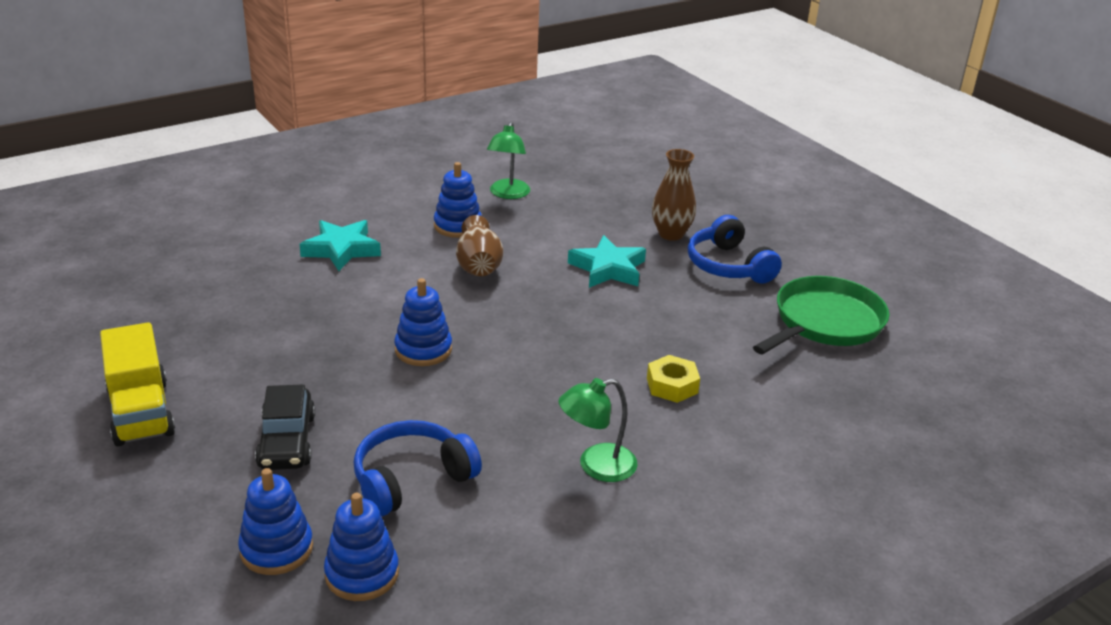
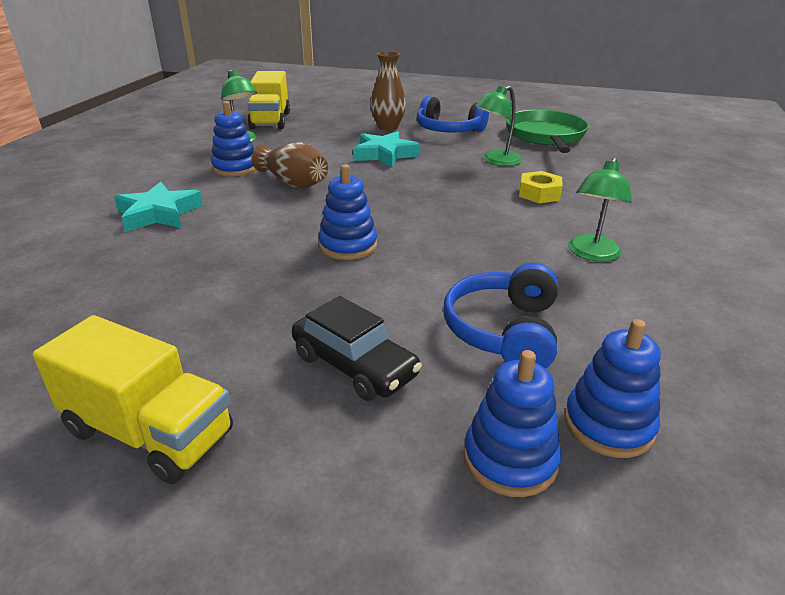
camera: 40 degrees left, 0 degrees up
none -> yellow truck [248,71,290,129]
none -> green lamp [475,86,522,166]

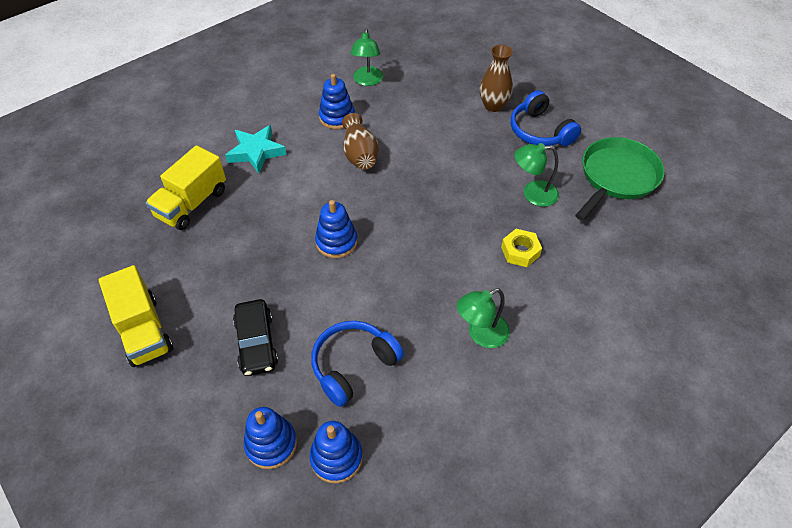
camera: 35 degrees right, 20 degrees up
yellow truck [248,71,290,129] -> yellow truck moved to [145,145,226,230]
turquoise star [353,131,420,167] -> none

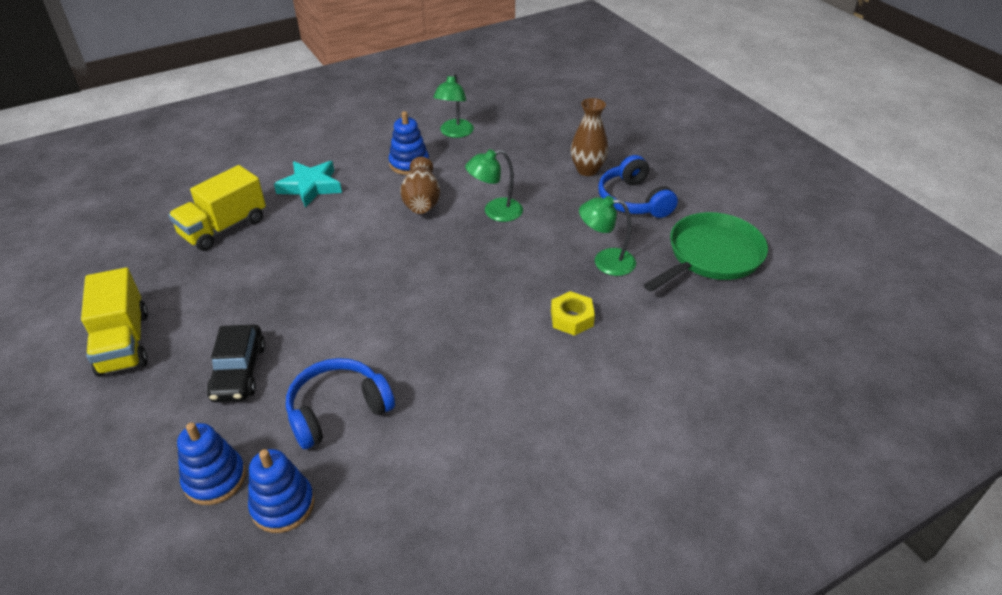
camera: 10 degrees right, 10 degrees down
blue stacking toy [315,200,357,258] -> none
green lamp [457,288,510,348] -> green lamp moved to [465,149,523,222]

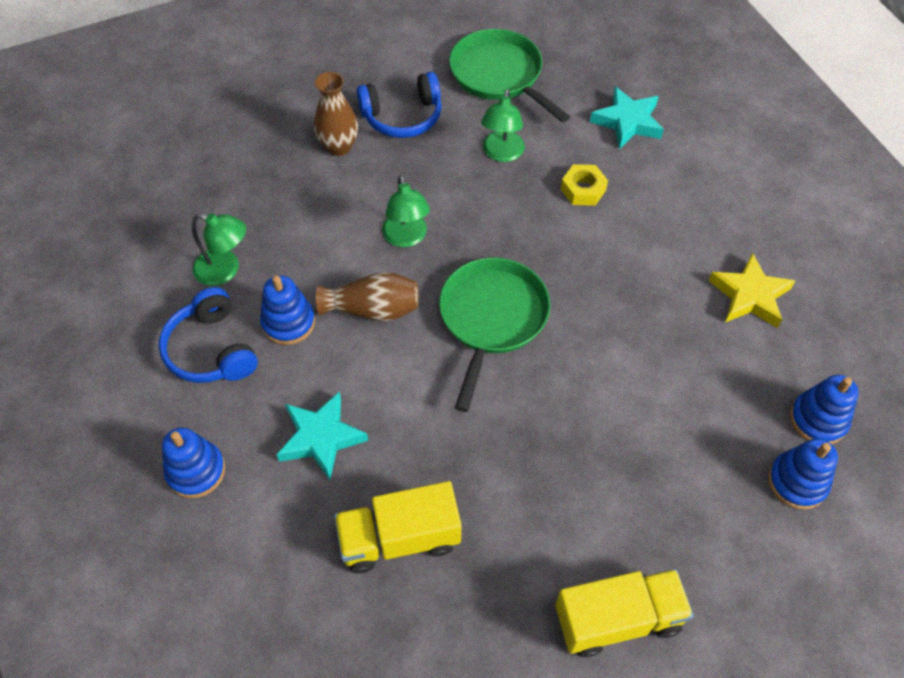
camera: 85 degrees left, 15 degrees up
yellow truck [168,165,266,251] -> yellow truck turned 120 degrees clockwise [334,481,461,573]
black car [207,325,265,402] -> none
blue headphones [286,358,395,449] -> blue headphones moved to [159,287,258,383]
none -> blue stacking toy [162,427,225,498]
none -> green pan [439,258,550,412]
none -> turquoise star [590,86,664,149]
none -> yellow star [708,252,795,328]

